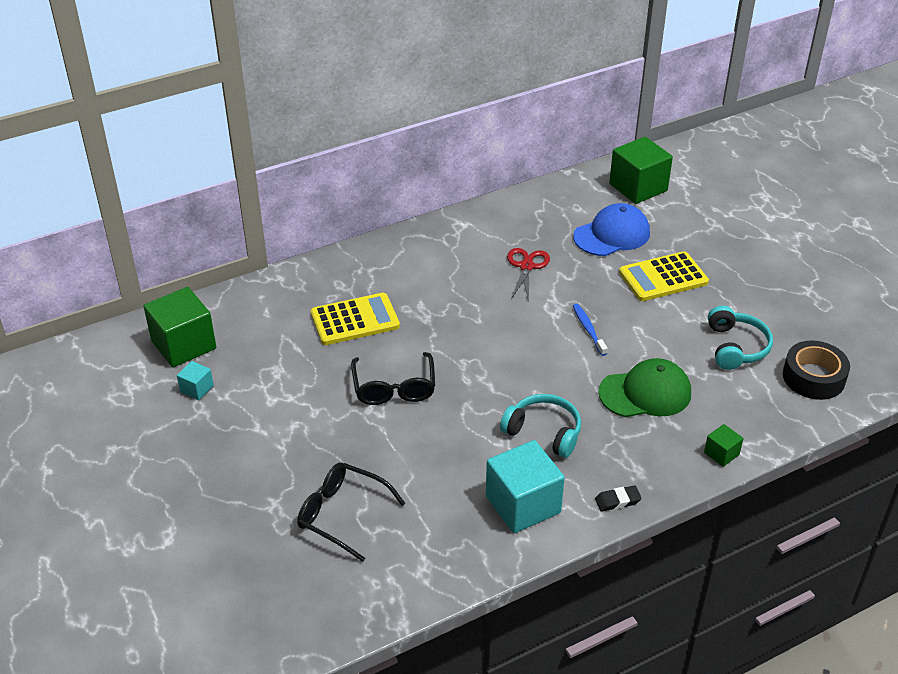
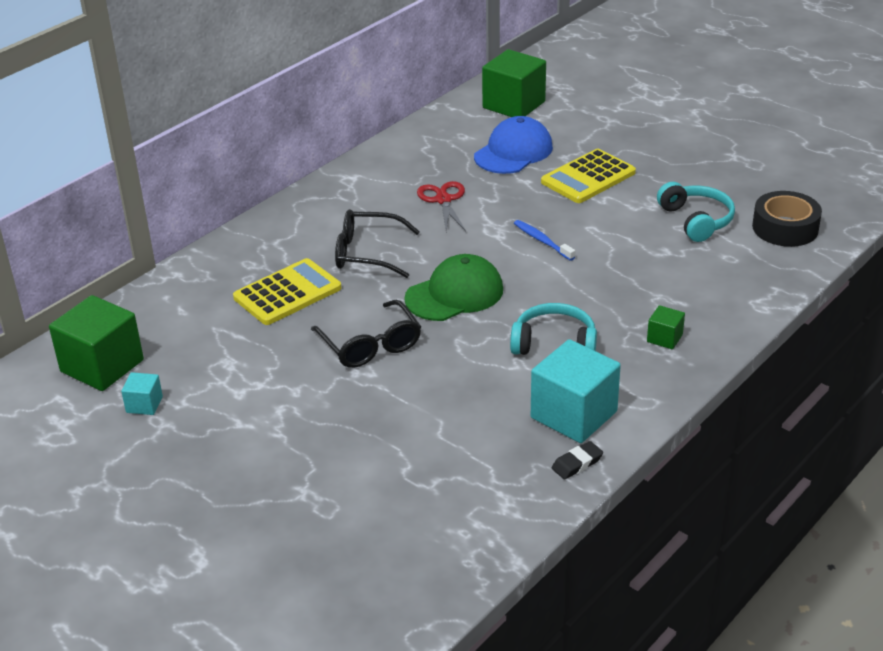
camera: 20 degrees left, 5 degrees down
black glasses [297,462,406,562] -> black glasses moved to [335,209,420,278]
black eraser [595,485,642,512] -> black eraser moved to [552,441,603,480]
green cap [598,358,691,417] -> green cap moved to [404,254,503,321]
green cube [704,424,743,467] -> green cube moved to [647,305,685,349]

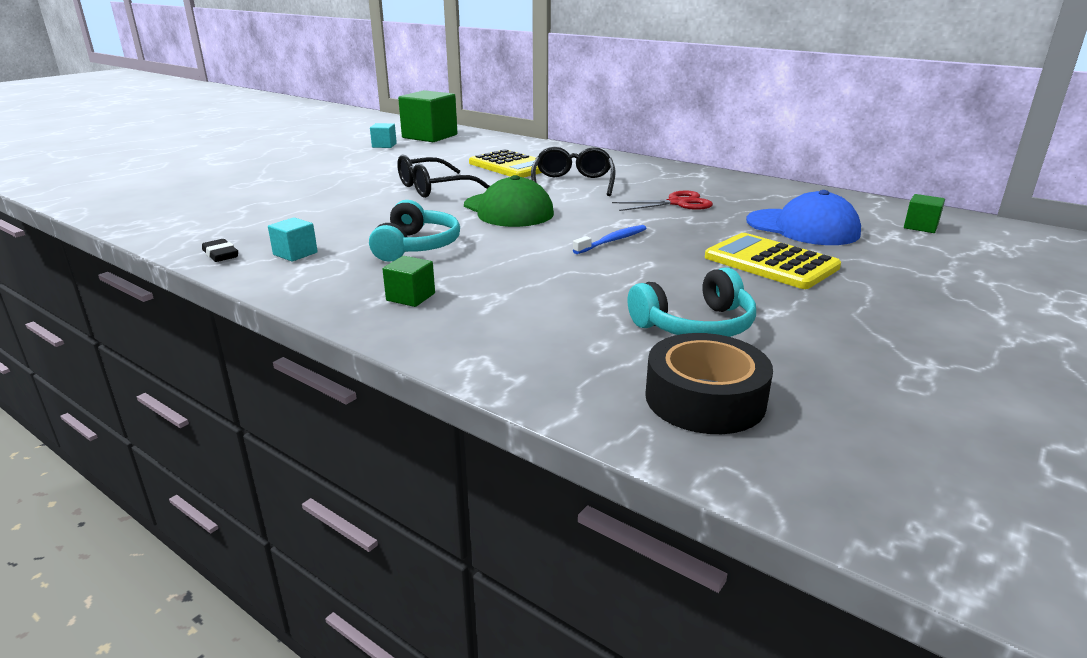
camera: 85 degrees right, 10 degrees down
green cube [482,49,546,117] -> green cube [904,194,945,233], size x0.47
turquoise cube [531,339,621,443] -> turquoise cube [268,217,318,262], size x0.47

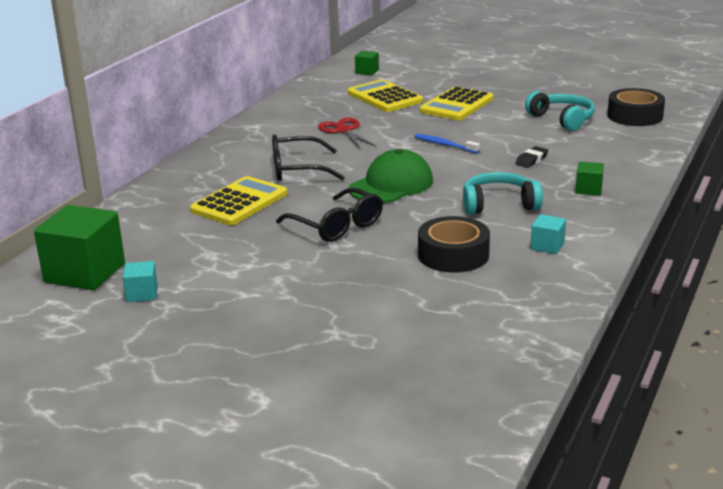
camera: 100 degrees left, 0 degrees up
black eraser [202,239,238,262] -> black eraser moved to [515,146,548,168]
blue cap [746,190,861,245] -> yellow calculator [348,79,423,112]
none -> black tape [418,216,490,273]

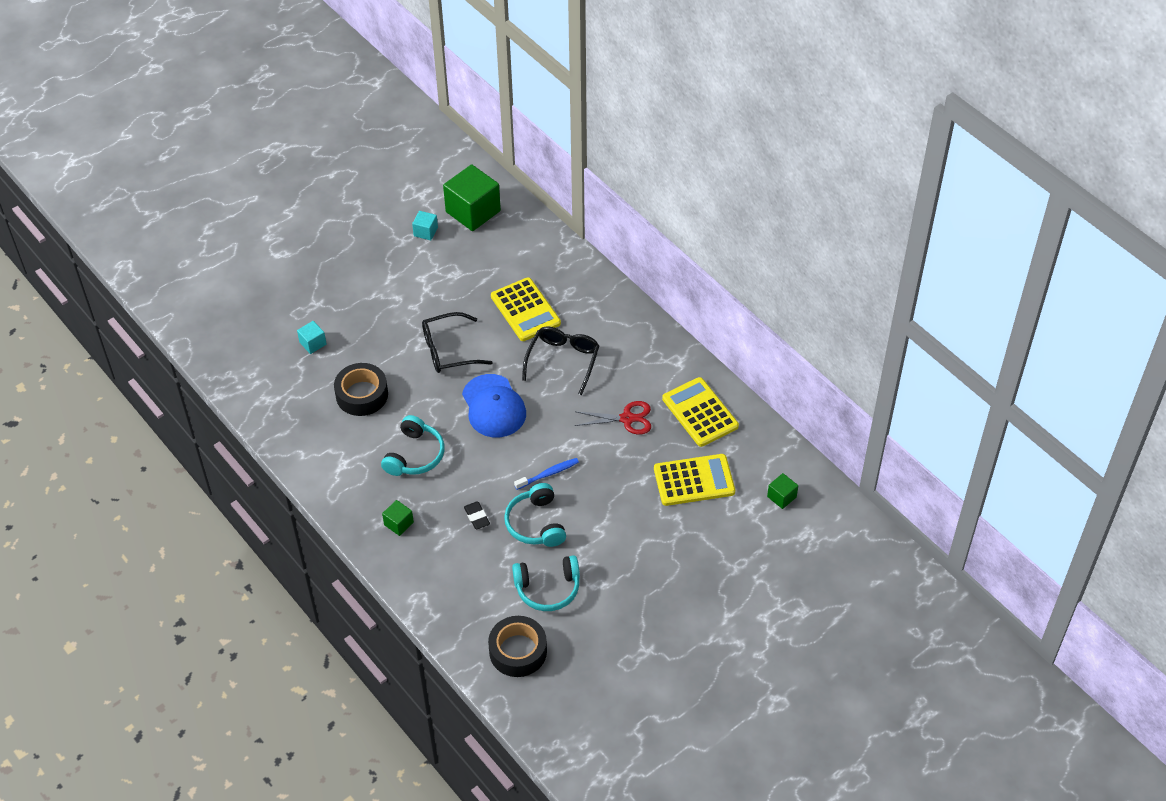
camera: 115 degrees right, 25 degrees up
green cap [349,149,433,203] -> blue cap [462,374,526,437]
yellow calculator [420,86,494,120] -> yellow calculator moved to [662,377,739,447]
turquoise cube [531,214,566,254] -> turquoise cube moved to [297,321,327,354]
none -> turquoise headphones [504,483,566,547]

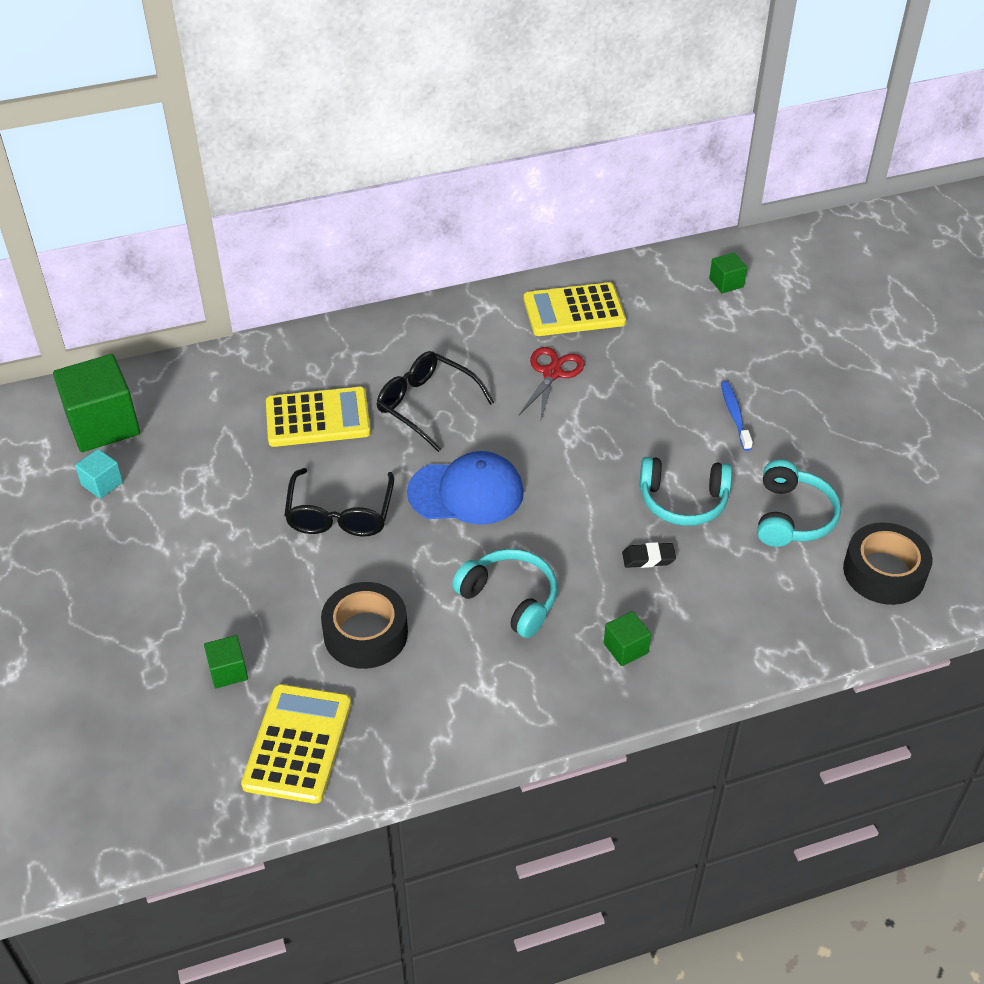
camera: 70 degrees left, 5 degrees down
turquoise cube [297,321,327,354] -> green cube [204,635,248,688]
blue toothbrush [514,458,579,490] -> blue toothbrush moved to [721,381,753,451]
yellow calculator [654,454,735,506] -> yellow calculator moved to [241,684,351,804]

